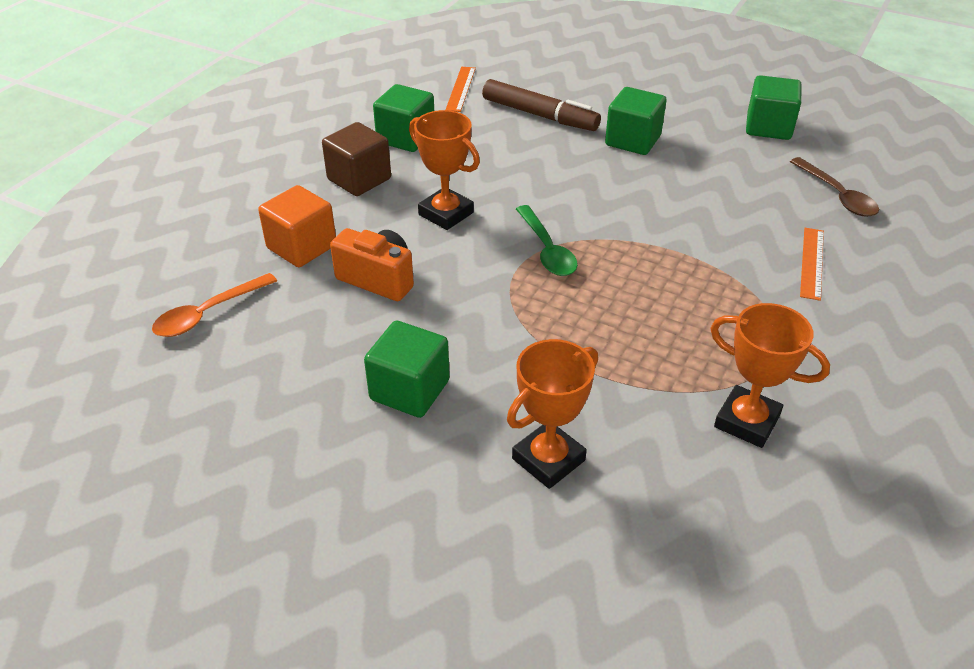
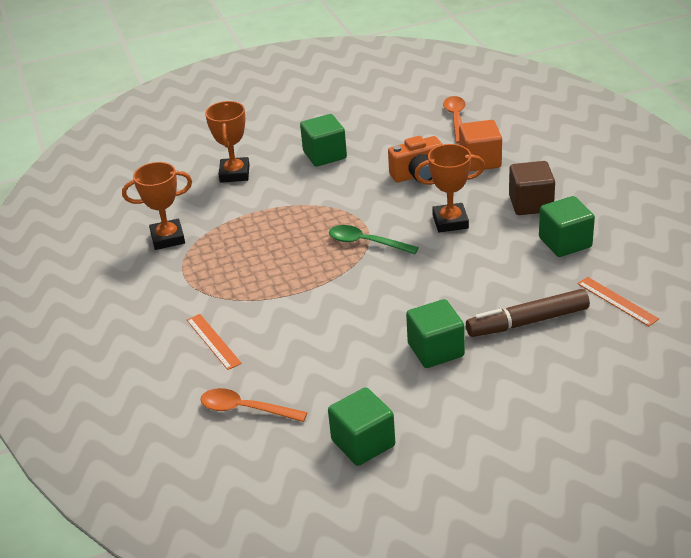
camera: 135 degrees right, 5 degrees down
brown spoon [790,157,879,217] -> orange spoon [200,388,307,422]

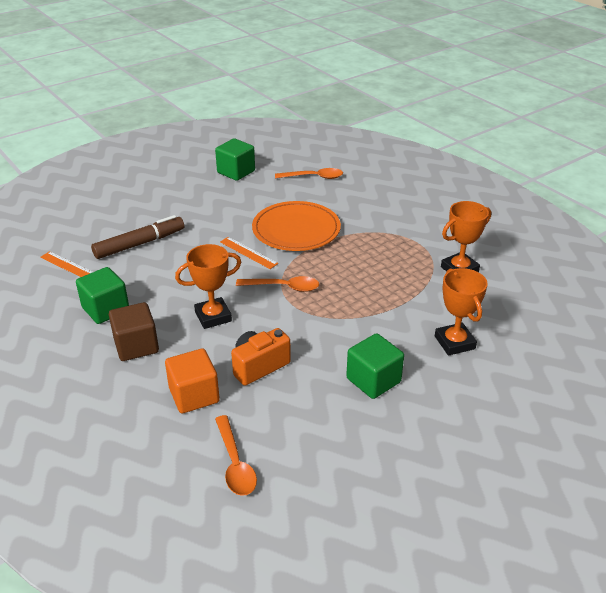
camera: 160 degrees right, 0 degrees up
orange ruler [187,314,242,370] -> orange ruler moved to [220,237,278,269]
green spoon [329,225,419,254] -> orange spoon [236,276,319,292]
green cube [406,299,465,368] -> none
none -> orange plate [252,201,341,251]

